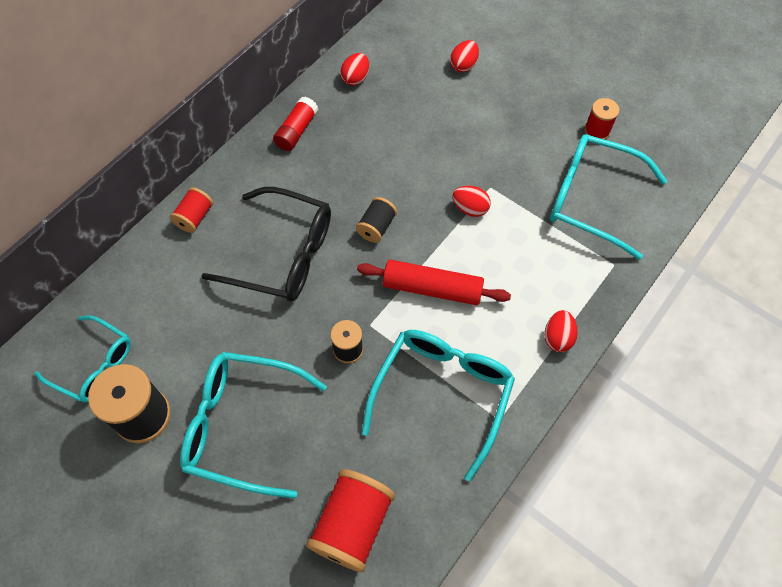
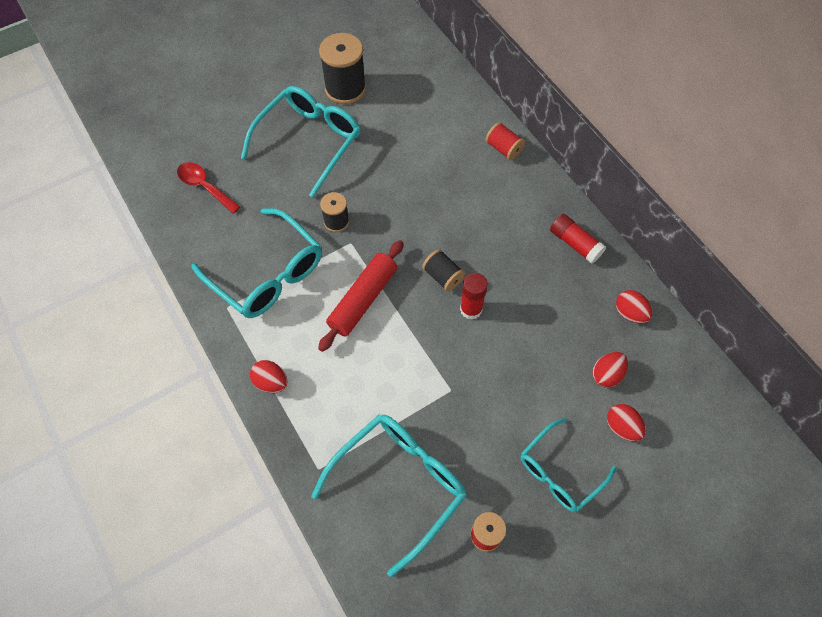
camera: 110 degrees right, 0 degrees up
turquoise glasses [34,315,131,403] -> turquoise glasses moved to [521,418,617,512]
black glasses [202,187,331,301] -> none
red spool [306,469,395,572] -> red spoon [177,162,241,214]
red egg [453,186,491,217] -> red egg moved to [592,352,628,388]
none -> red glue stick [460,273,488,320]

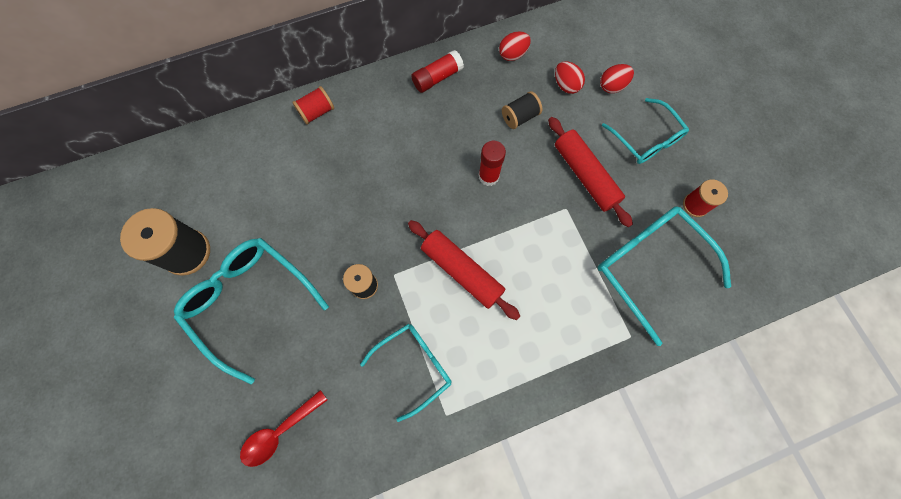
camera: 80 degrees left, 10 degrees up
turquoise glasses [191,208,322,318] -> turquoise glasses [360,323,452,422], size x0.65
red egg [250,360,287,393] -> none
black spool [422,249,465,292] -> black spool moved to [502,91,542,129]
none -> red rolling pin [548,117,633,227]

